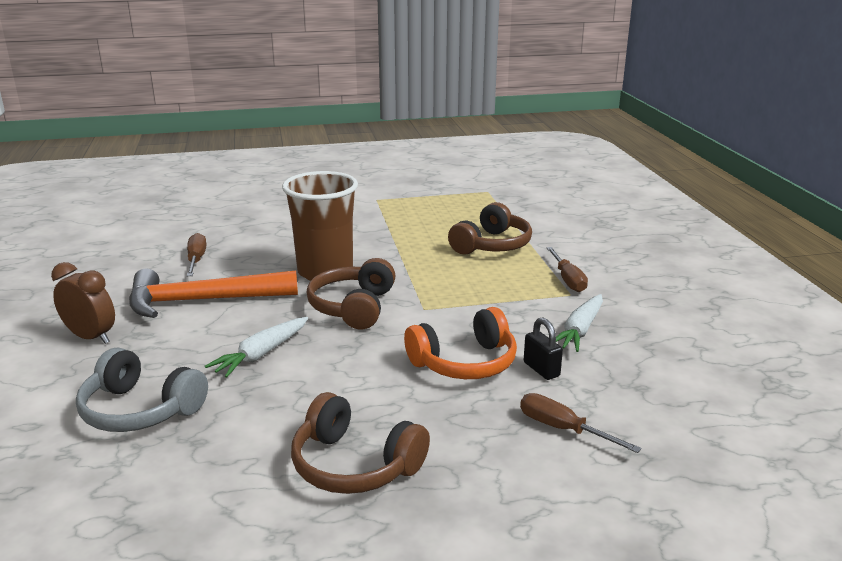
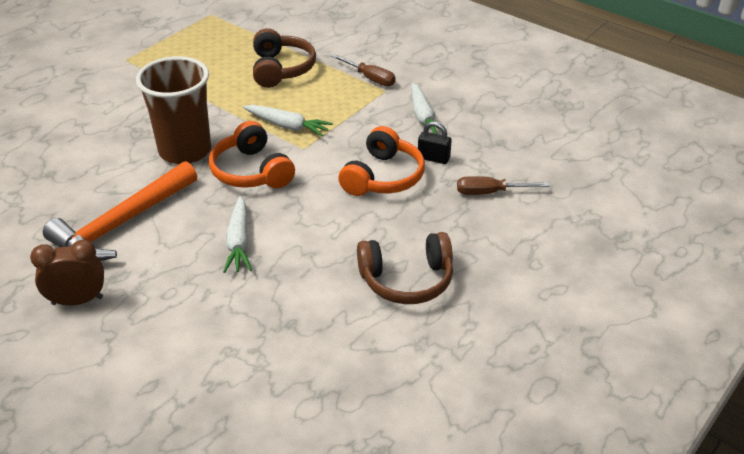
camera: 40 degrees left, 15 degrees up
grey headphones [76,347,208,432] -> none
brown screwdriver [187,233,206,276] -> none
brown headphones [307,258,396,330] -> orange headphones [209,121,295,188]
none -> white carrot [243,105,333,137]

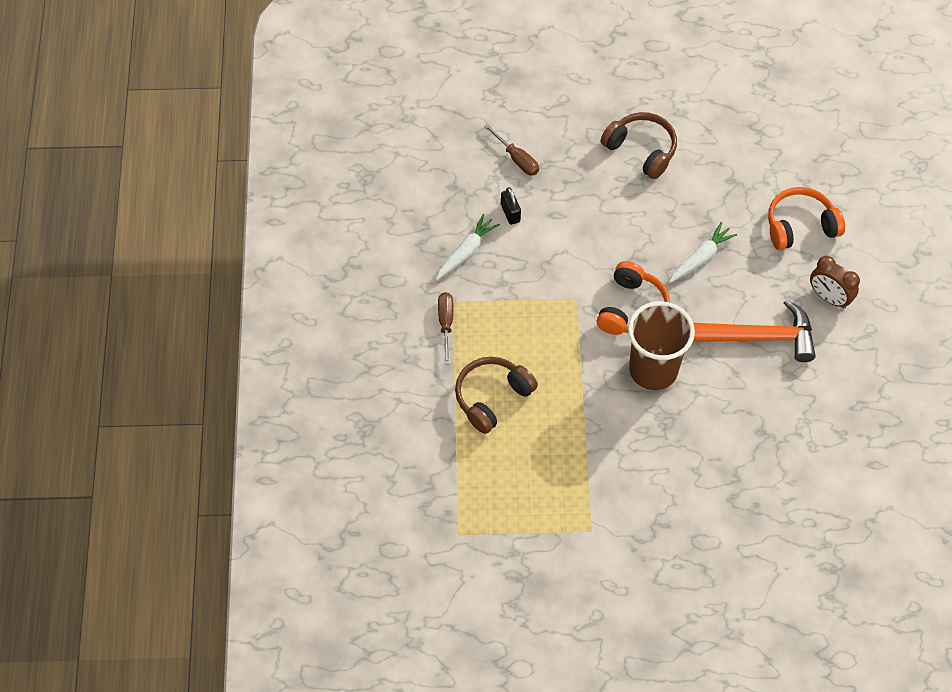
camera: 130 degrees left, 20 degrees up
white carrot [243,105,333,137] -> none
orange headphones [338,126,425,196] -> orange headphones moved to [768,187,845,250]

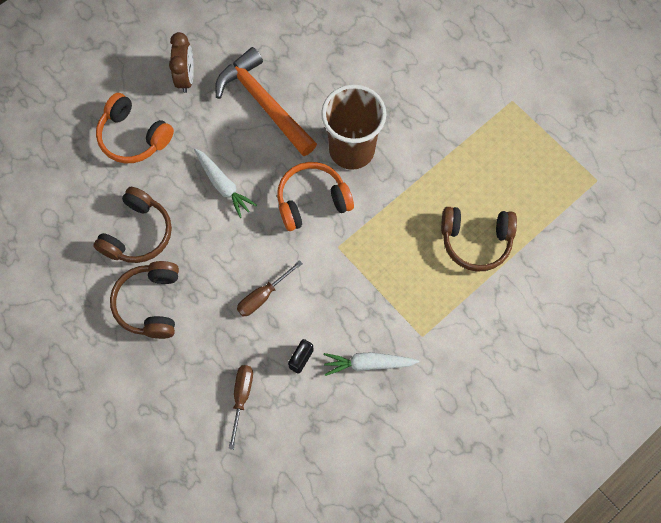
camera: 130 degrees left, 10 degrees up
brown screwdriver [438,292,454,365] -> brown screwdriver moved to [237,260,303,316]
white carrot [669,222,737,283] -> white carrot turned 135 degrees counterclockwise [194,149,257,218]
none -> brown headphones [93,187,172,263]

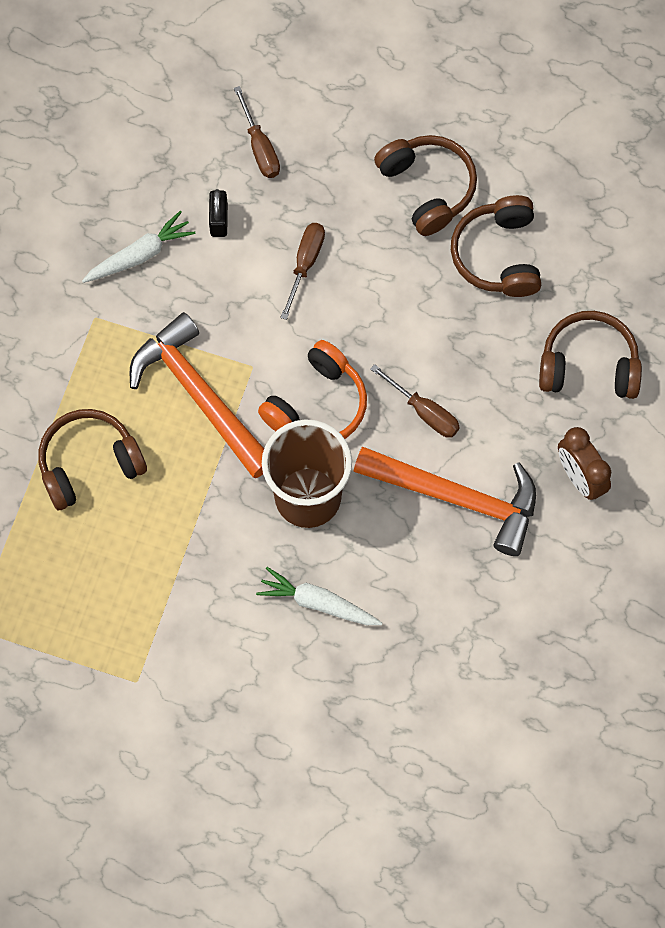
camera: 150 degrees right, 0 degrees up
orange headphones [96,93,174,163] -> brown headphones [539,311,642,399]
white carrot [194,149,257,218] -> white carrot moved to [256,567,382,625]
none -> orange hammer [130,312,264,478]
none -> brown screwdriver [370,364,460,438]

